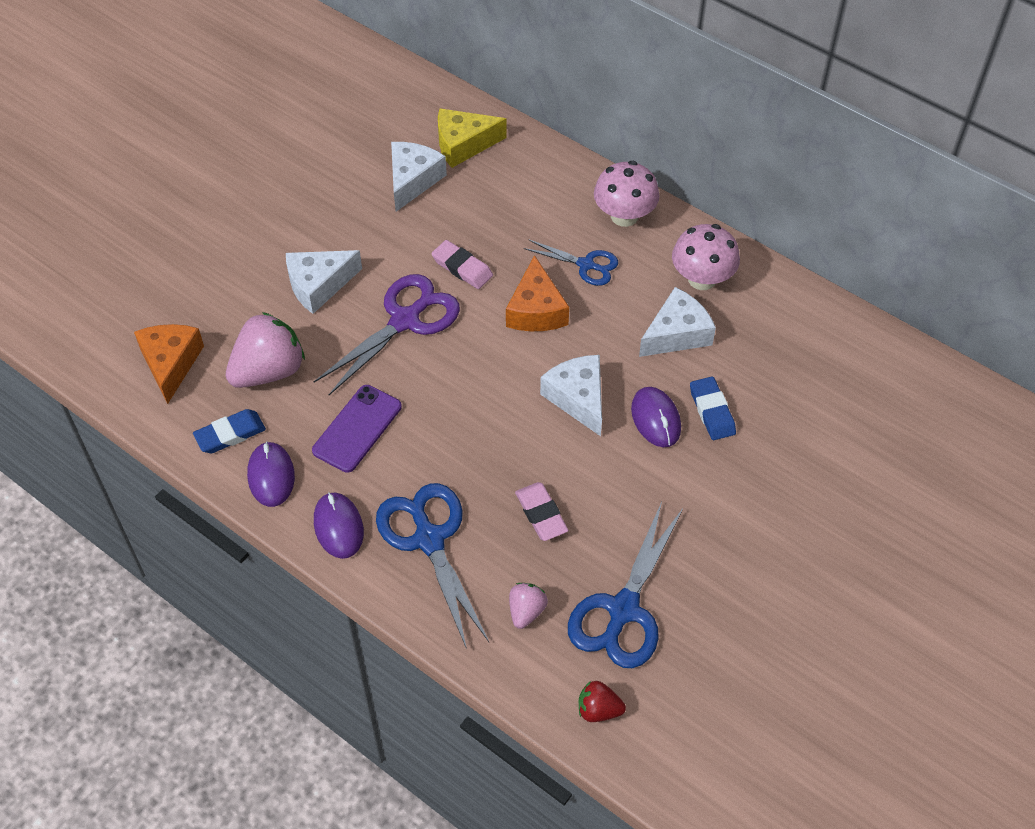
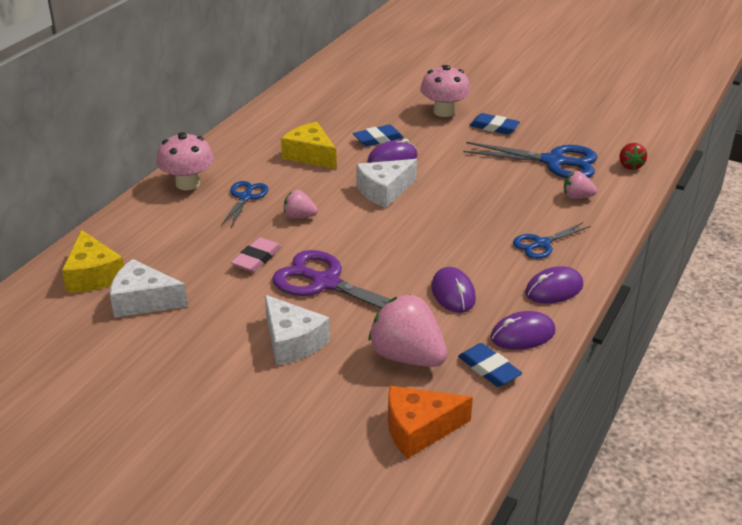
camera: 100 degrees left, 20 degrees down
purple phone [312,385,402,473] -> purple mouse [431,267,476,313]
blue scissors [376,483,489,649] -> blue scissors [513,222,590,259], size x0.58
orange cheese [506,255,569,331] -> pink strawberry [284,190,318,219]
pink eraser [515,482,569,541] -> none
white cheese [639,287,716,357] -> yellow cheese [281,122,337,169]
pink mushroom [672,224,740,290] -> pink mushroom moved to [420,65,470,117]
none -> blue eraser [469,113,520,135]

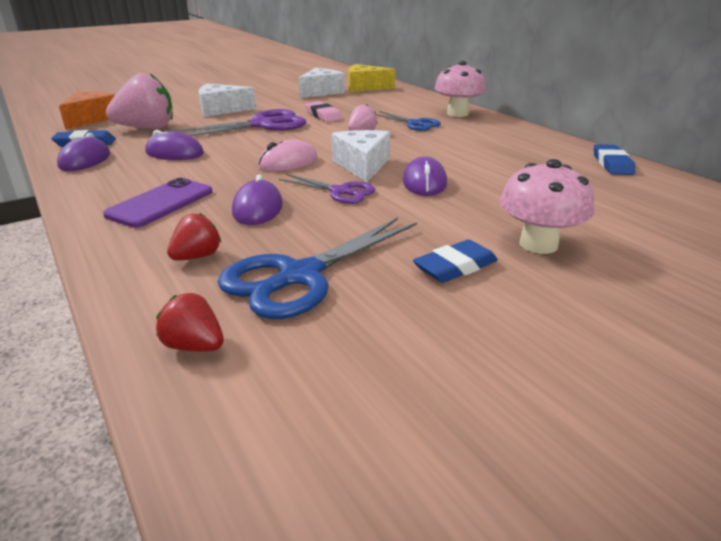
camera: 120 degrees right, 5 degrees down
yellow cheese [281,122,337,169] -> none
blue eraser [353,125,403,147] -> blue eraser moved to [594,144,635,175]
blue scissors [513,222,590,259] -> purple phone [103,178,213,228]
purple mouse [525,266,583,304] -> purple mouse moved to [232,174,283,225]
pink strawberry [564,171,597,199] -> red strawberry [167,213,221,260]
none -> pink mouse [258,139,317,171]
none -> purple scissors [279,174,375,204]

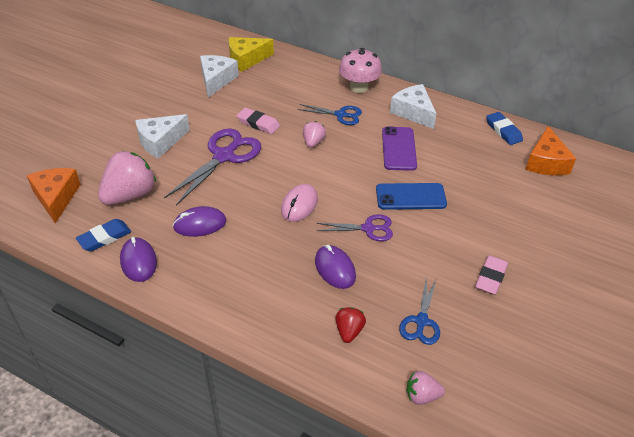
camera: 30 degrees left, 15 degrees up
purple phone [103,178,213,228] -> purple phone moved to [382,126,417,171]
red strawberry [156,293,224,352] -> pink strawberry [407,371,445,405]
blue scissors [218,217,417,319] -> blue scissors [399,276,440,345], size x0.58
white cheese [332,130,390,183] -> white cheese moved to [390,84,437,129]
purple mouse [403,156,447,196] -> blue phone [376,183,447,210]
blue eraser [413,239,498,283] -> pink eraser [475,255,508,295]
pink mushroom [500,159,594,254] -> none
none -> orange cheese [525,126,576,175]

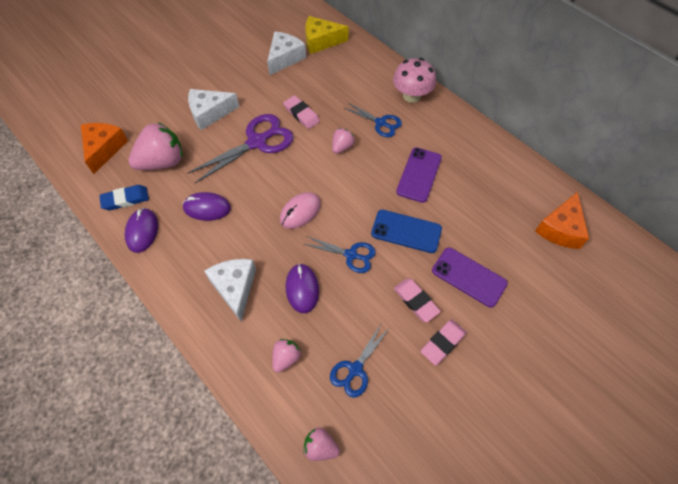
camera: 20 degrees right, 15 degrees up
purple scissors [317,214,393,241] -> blue scissors [304,236,376,273]
red strawberry [335,307,366,343] -> pink strawberry [272,339,301,373]
white cheese [390,84,437,129] -> white cheese moved to [204,259,256,321]
blue eraser [486,112,523,145] -> none
none -> pink eraser [394,278,441,322]
none -> purple phone [432,247,508,308]

